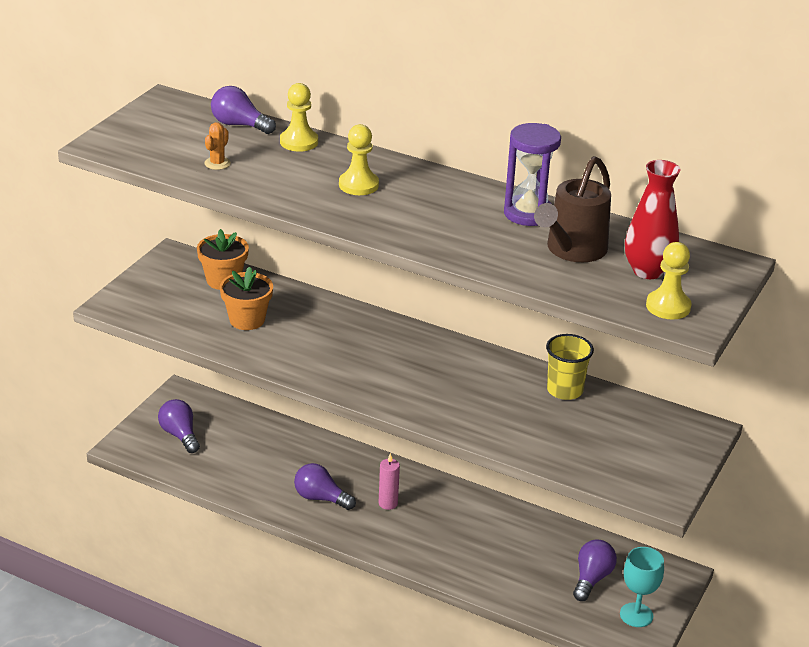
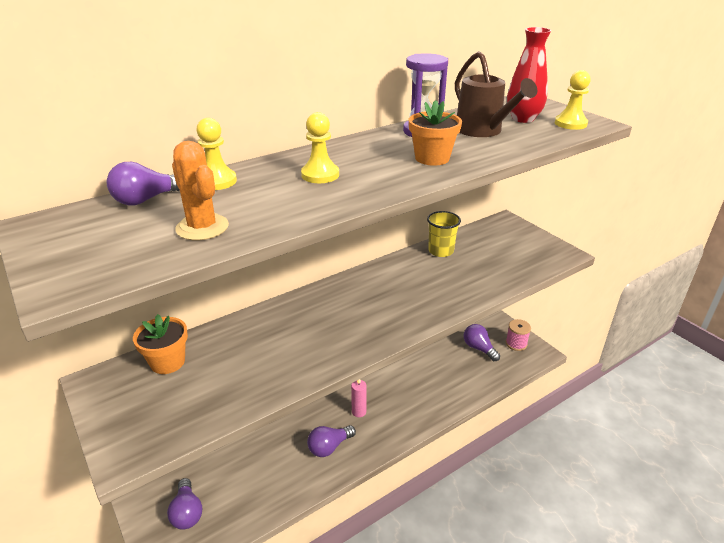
camera: 60 degrees left, 0 degrees up
purple light bulb [158,399,200,453] -> purple light bulb turned 105 degrees counterclockwise [167,478,202,530]
orange cactus [204,122,231,170] -> orange cactus [172,141,229,240], size x1.75
orange flower pot [220,267,273,330] -> orange flower pot moved to [409,100,462,166]
turquoise goblet [620,547,664,627] -> pink spool [506,319,531,351]

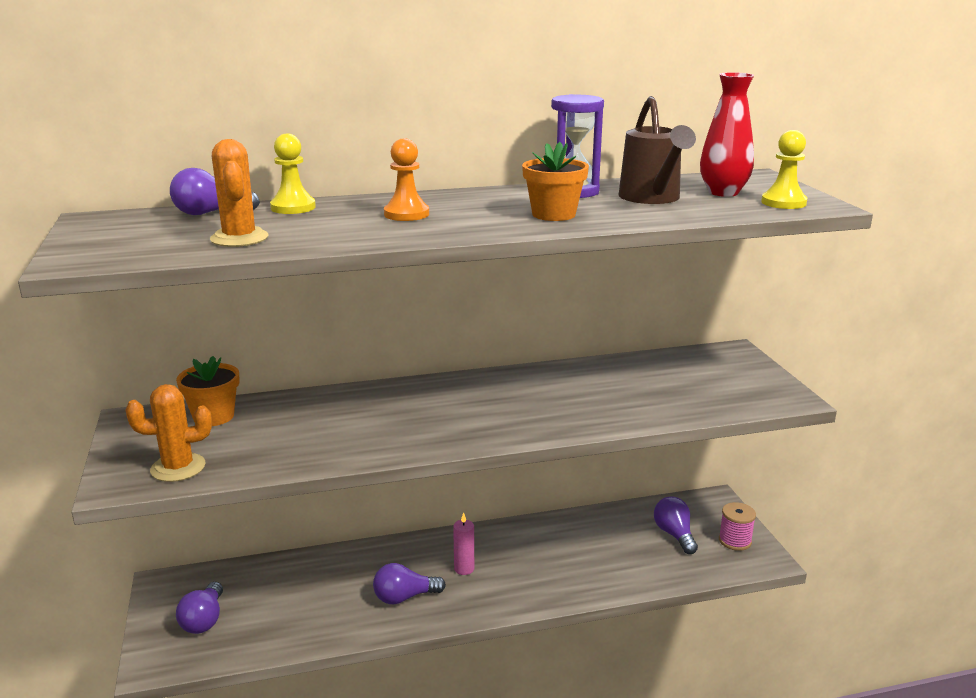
camera: 20 degrees right, 10 degrees down
yellow pawn [301,112,339,183] -> orange pawn [384,139,429,221]
yellow cup [427,211,461,257] -> none
none -> orange cactus [126,384,212,482]

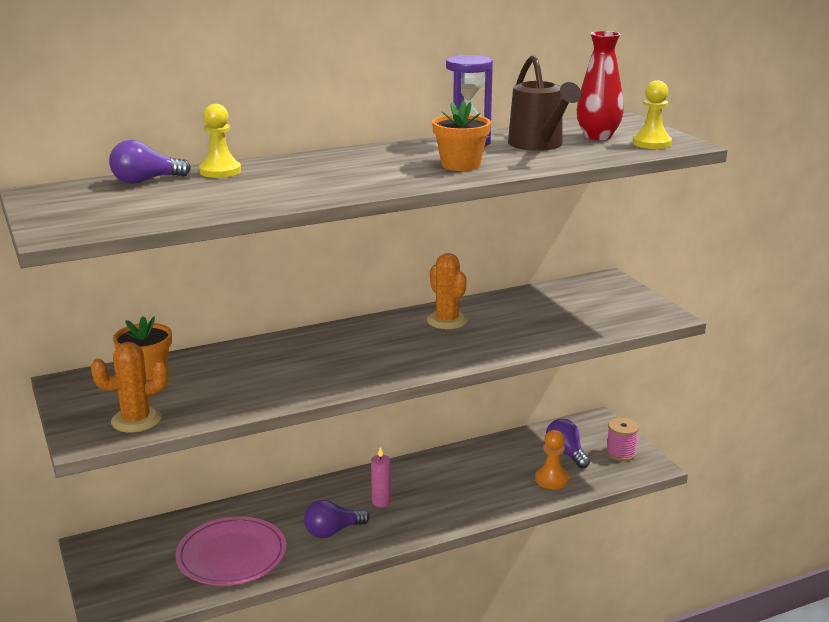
camera: 10 degrees left, 0 degrees up
purple light bulb [176,582,223,634] -> none
orange cactus [210,139,268,247] -> orange cactus moved to [427,253,468,329]
orange pawn [384,139,429,221] -> orange pawn moved to [535,430,569,489]
none -> pink plate [175,516,286,586]

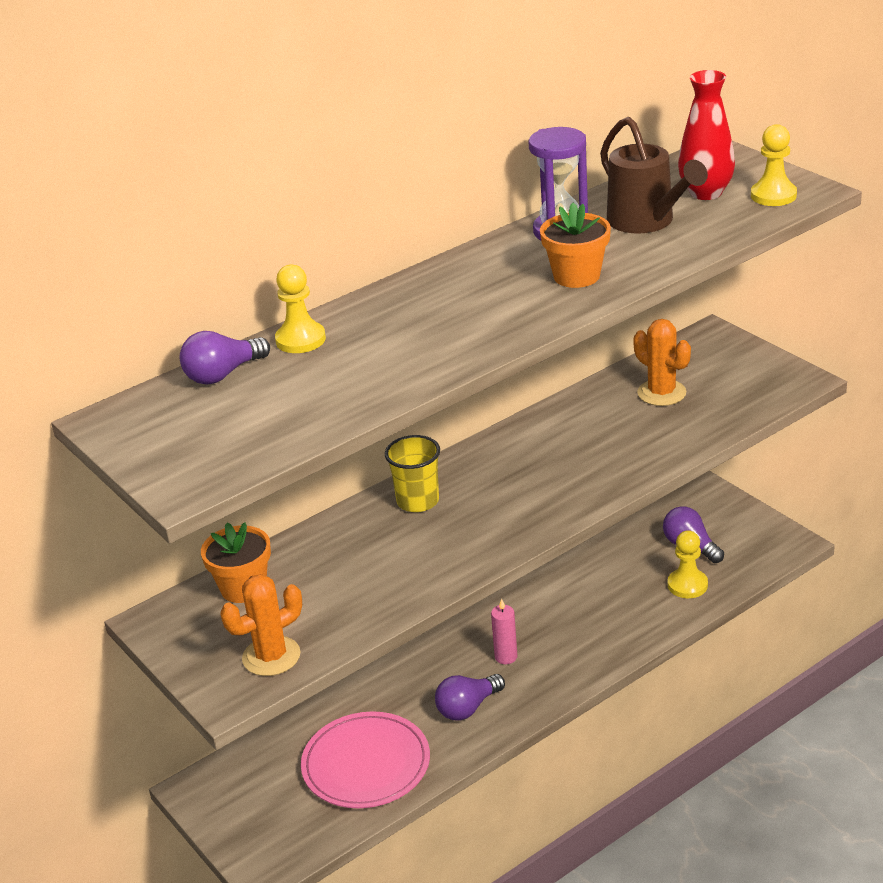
camera: 10 degrees left, 10 degrees up
orange cactus [427,253,468,329] -> orange cactus moved to [633,319,691,406]
orange pawn [535,430,569,489] -> yellow pawn [668,530,708,598]
pink spool [606,418,639,461] -> none
none -> yellow cup [385,435,440,512]

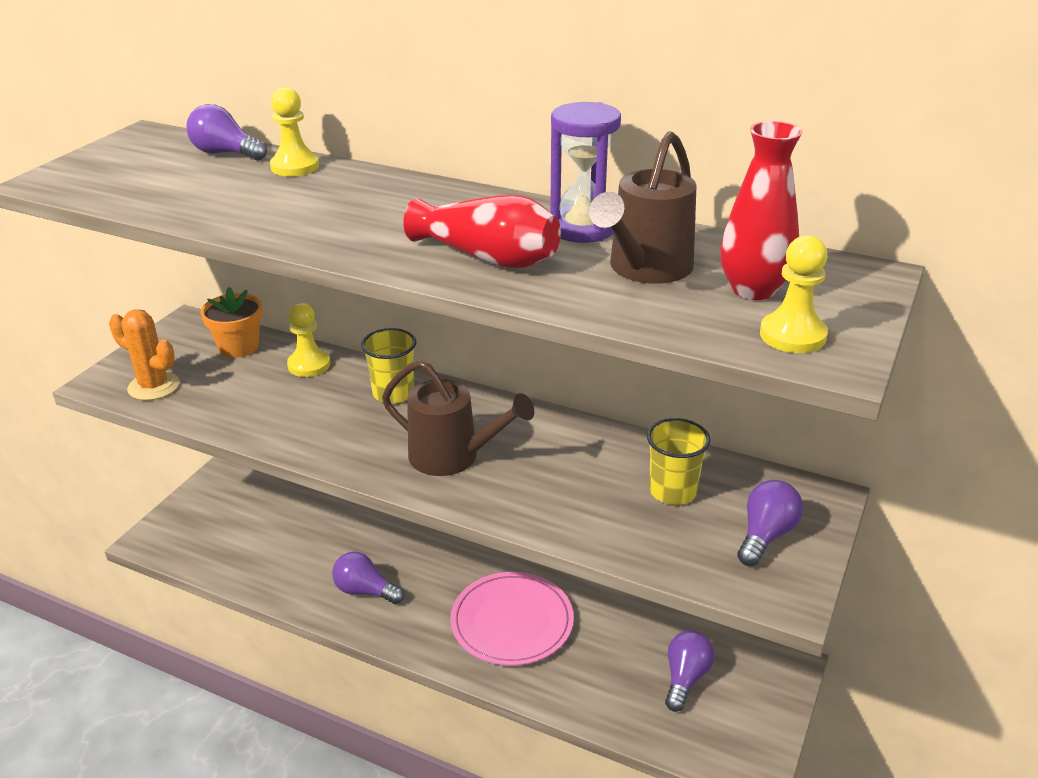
camera: 60 degrees right, 0 degrees up
pink plate [301,712,430,808] -> pink plate moved to [450,572,574,666]
pink candle [491,599,517,664] -> none
orange flower pot [540,203,611,288] -> red vase [403,195,561,268]
orange cactus [633,319,691,406] -> yellow cup [647,418,711,505]
yellow pawn [668,530,708,598] -> yellow pawn moved to [287,303,330,377]
none -> brown watering can [382,360,534,476]
none -> purple light bulb [737,480,803,566]

